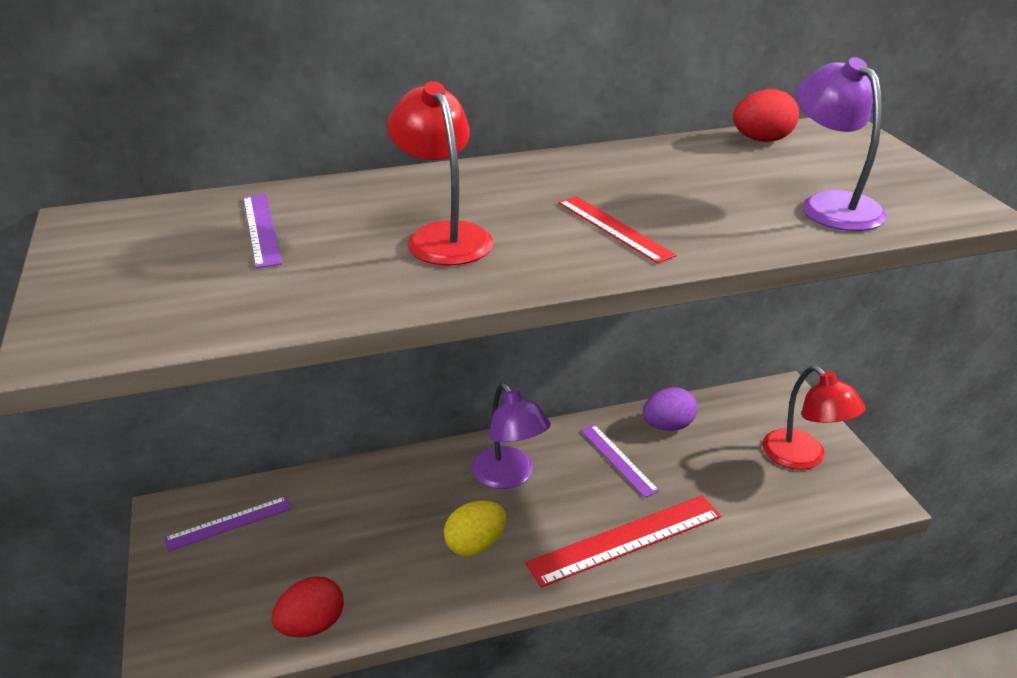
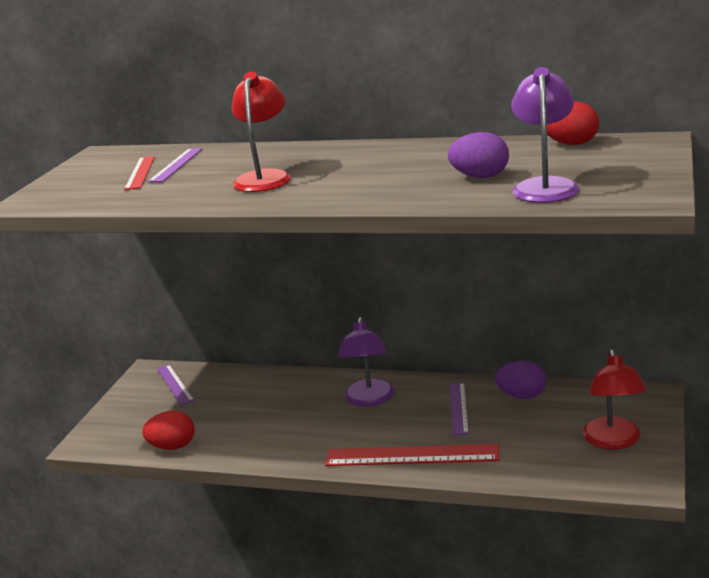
camera: 35 degrees right, 10 degrees down
purple ruler [164,496,291,551] -> purple ruler turned 60 degrees clockwise [157,364,195,405]
yellow egg [444,501,506,556] -> none
red ruler [558,196,677,263] -> red ruler moved to [124,156,155,190]
none -> purple egg [447,132,509,178]

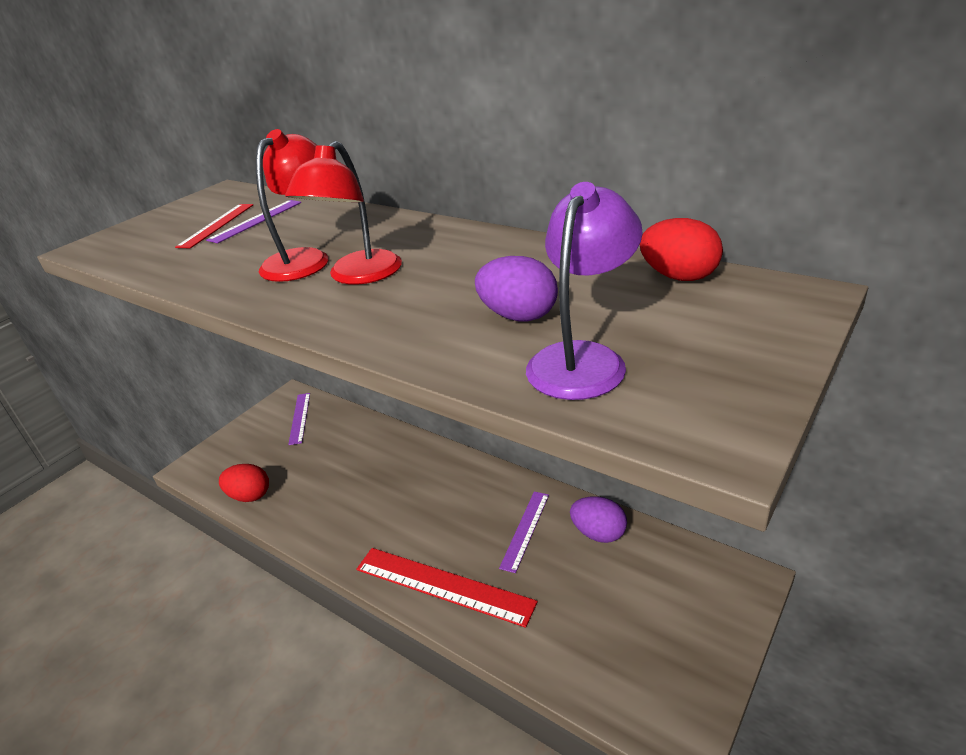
camera: 20 degrees right, 10 degrees up
purple lamp [338,317,394,407] -> none
red lamp [583,349,646,449] -> red lamp moved to [285,141,402,285]

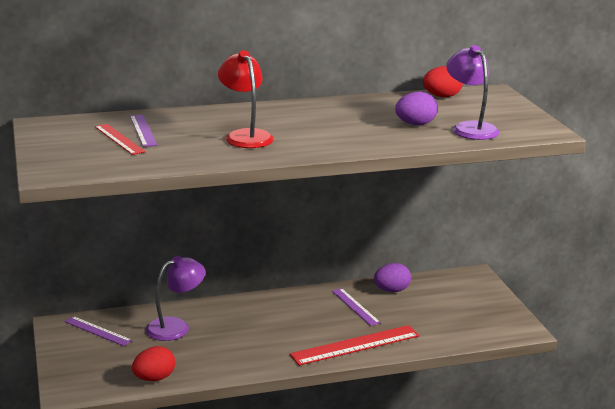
camera: 55 degrees left, 10 degrees down
red lamp [285,141,402,285] -> none
none -> purple lamp [145,256,205,341]

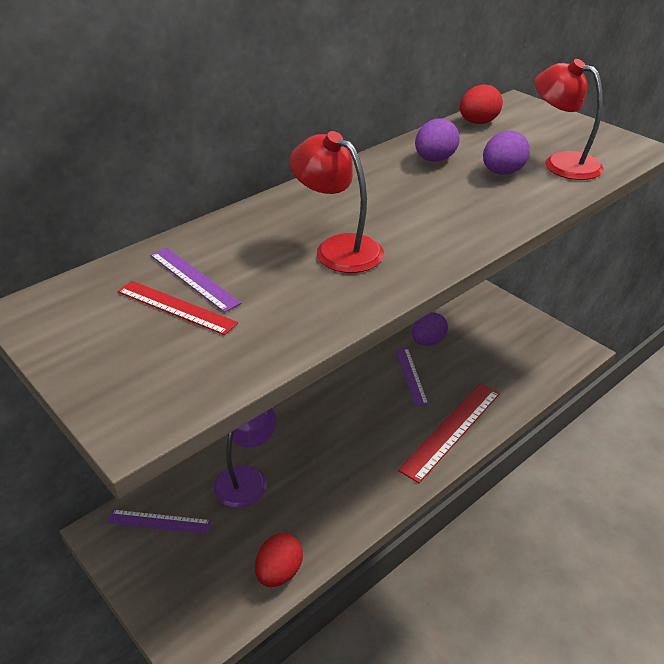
camera: 25 degrees left, 15 degrees up
purple ruler [332,288,381,326] -> purple ruler turned 45 degrees clockwise [395,348,429,407]
purple lamp [446,45,499,140] -> red lamp [535,59,604,180]
none -> purple egg [415,118,460,162]

